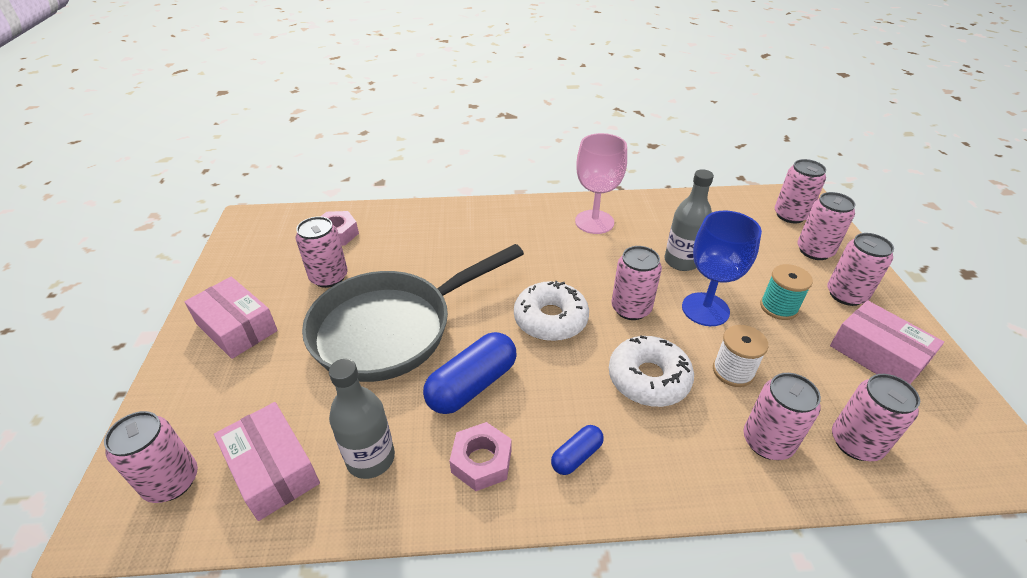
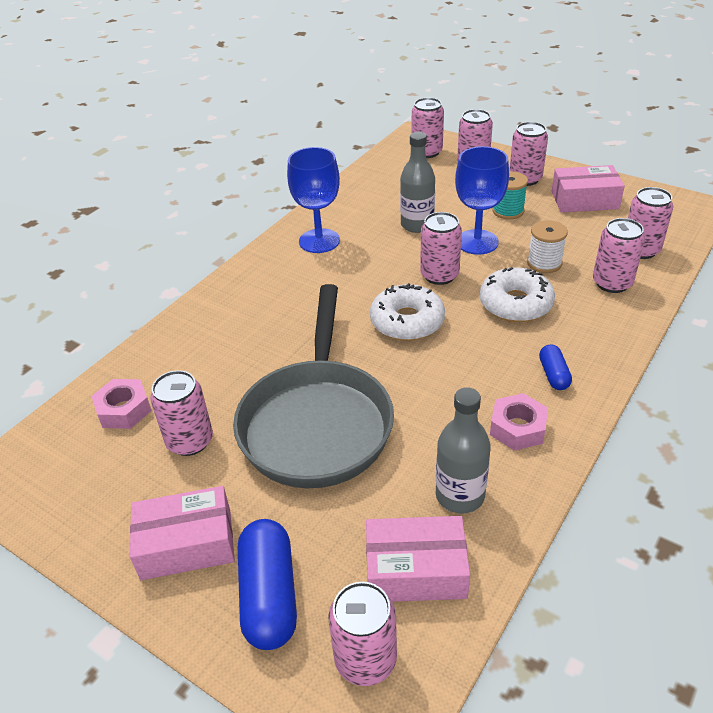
camera: 50 degrees left, 0 degrees up
blue capsule [423,332,516,414] -> blue capsule moved to [238,519,297,650]
pink goblet [575,133,627,234] -> blue goblet [287,147,340,253]

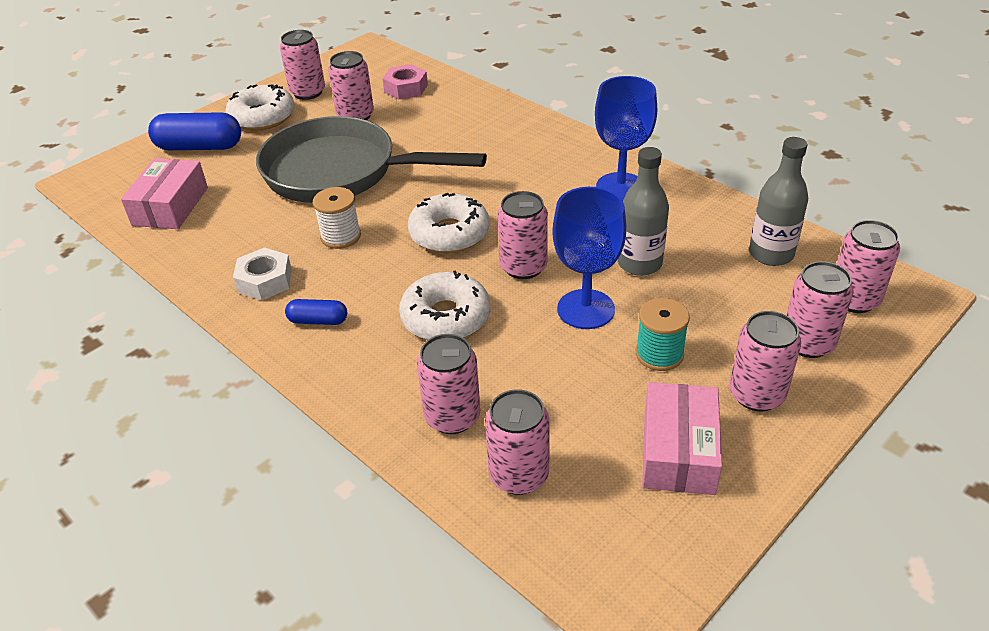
camera: 100 degrees right, 0 degrees up
pink box [130,486,235,580] -> white donut [226,84,295,130]
pink can [328,582,397,686] -> pink can moved to [280,30,325,100]
grey bottle [436,387,491,514] -> grey bottle moved to [749,137,808,266]
pink nut [490,393,548,451] -> white nut [233,247,292,301]
white spool [527,220,568,273] -> white spool moved to [313,187,361,249]

